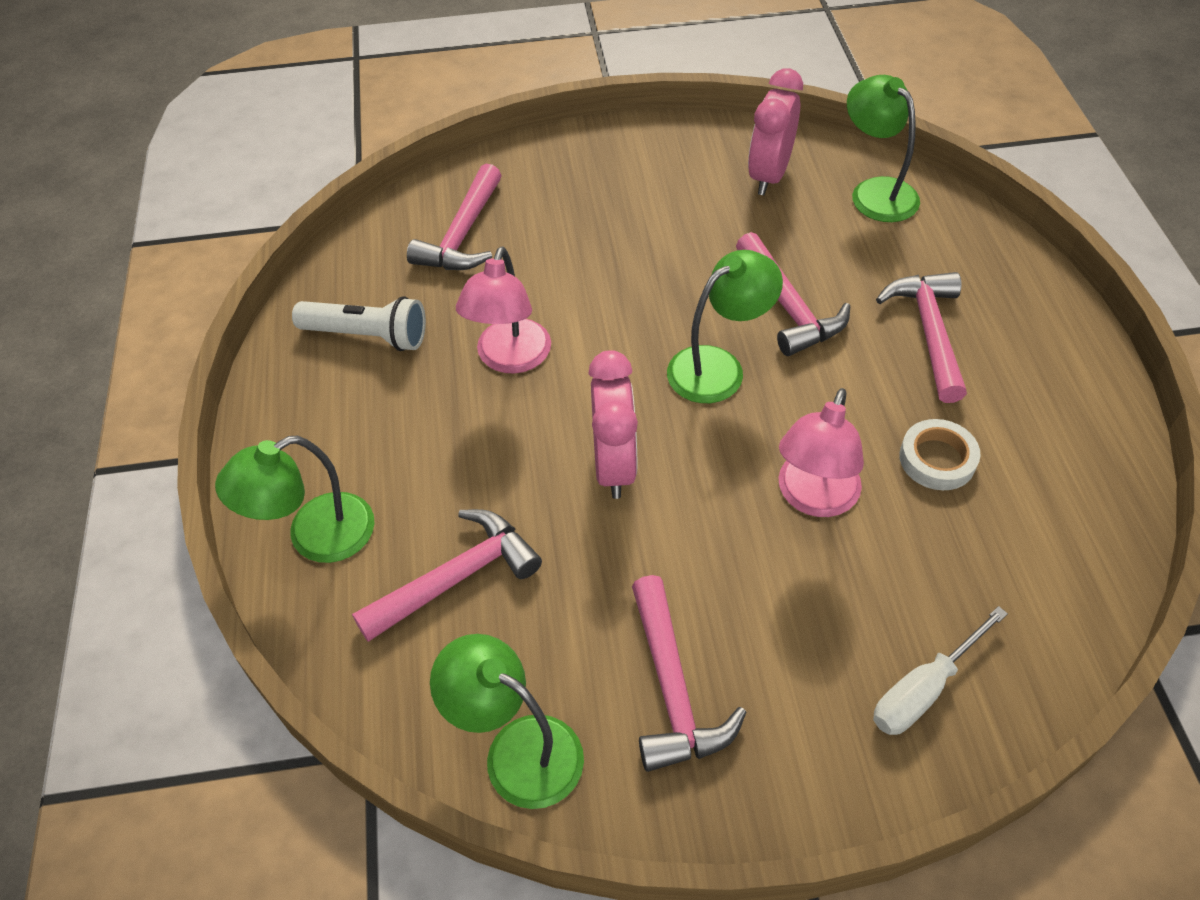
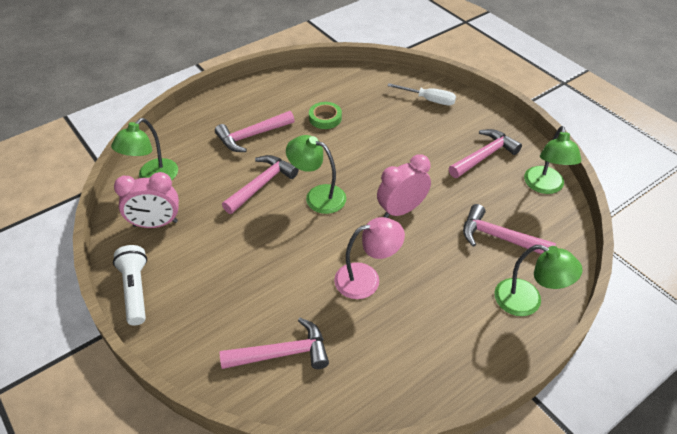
camera: 120 degrees left, 5 degrees down
white flashlight [292,296,426,351] -> white flashlight moved to [113,245,147,326]
pink lamp [778,388,864,517] -> none
white tape [899,419,981,490] -> green tape [309,102,342,129]

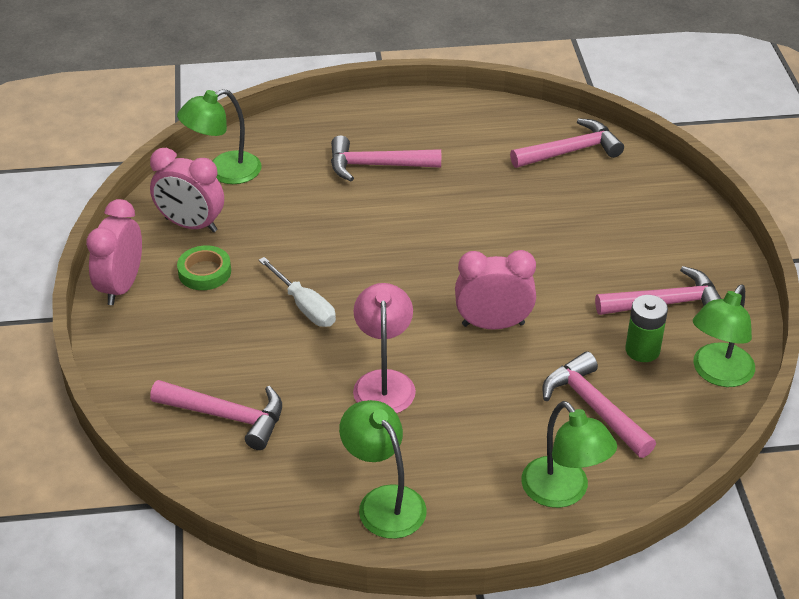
camera: 30 degrees right, 5 degrees down
white flashlight [113,245,147,326] -> pink clock [86,199,142,305]
pink hammer [222,155,299,214] -> pink hammer moved to [510,118,624,168]
green lamp [286,135,346,214] -> green lamp moved to [339,400,427,539]
green tape [309,102,342,129] -> green tape moved to [177,245,231,290]
pink lamp [334,217,405,299] -> pink lamp turned 105 degrees counterclockwise [353,283,416,413]
white screwdriver [387,83,456,105] -> white screwdriver moved to [259,257,336,327]
none -> green battery [625,295,668,362]

